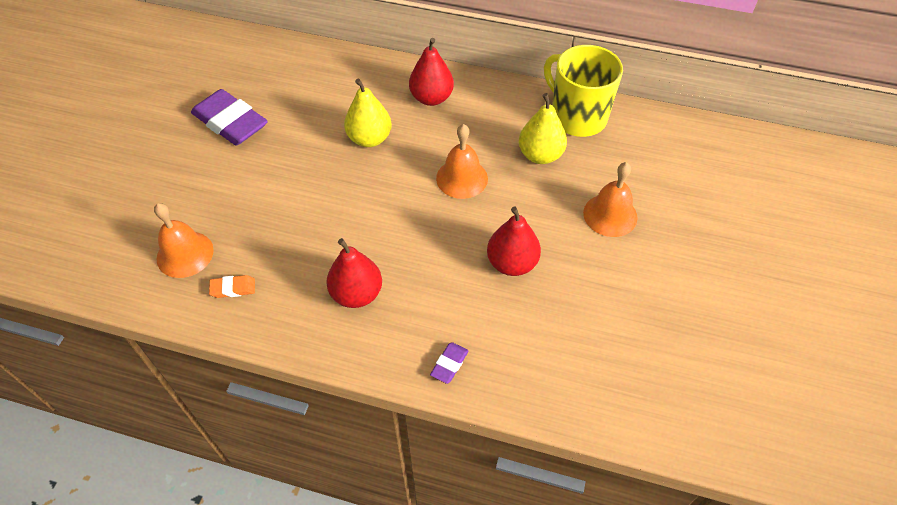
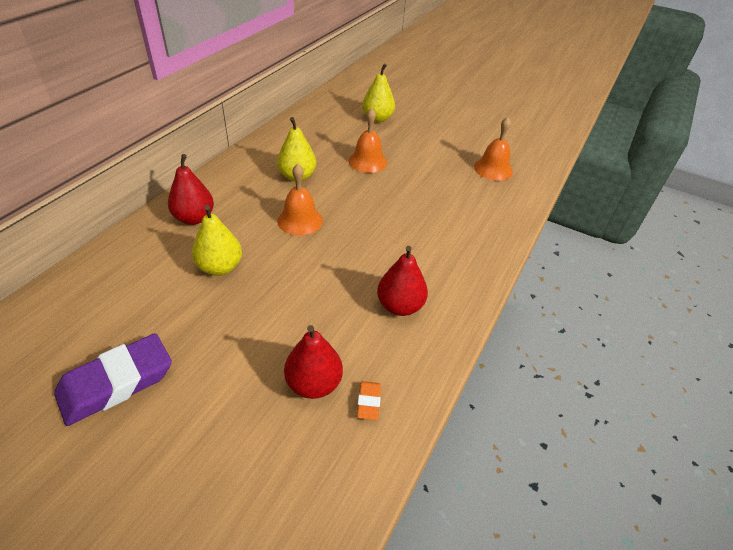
camera: 80 degrees left, 10 degrees down
orange bell [154,203,214,278] -> orange bell moved to [474,117,513,181]
purple eraser [430,342,468,384] -> none
red pear [487,206,541,276] -> red pear moved to [284,325,343,399]
yellow mug [544,45,623,137] -> none
none -> yellow pear [362,64,395,122]

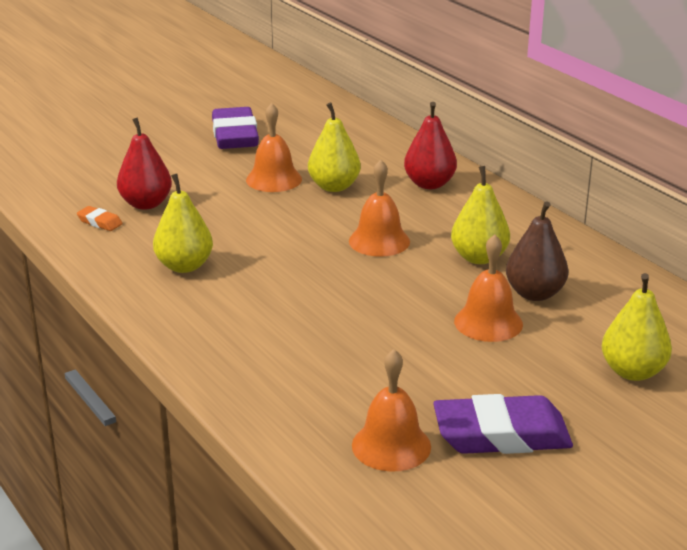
camera: 120 degrees right, 15 degrees down
red pear [377,246,428,316] -> yellow pear [153,174,213,273]
none -> orange bell [246,103,302,192]
none -> purple eraser [433,394,573,454]
none -> brown pear [506,201,568,301]

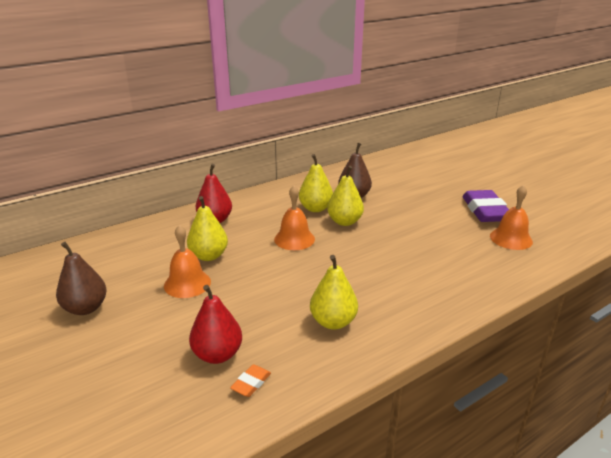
camera: 90 degrees left, 0 degrees up
purple eraser [212,107,259,149] -> brown pear [56,242,107,315]
orange bell [454,234,523,342] -> none
yellow pear [602,273,672,381] -> yellow pear moved to [327,166,364,226]

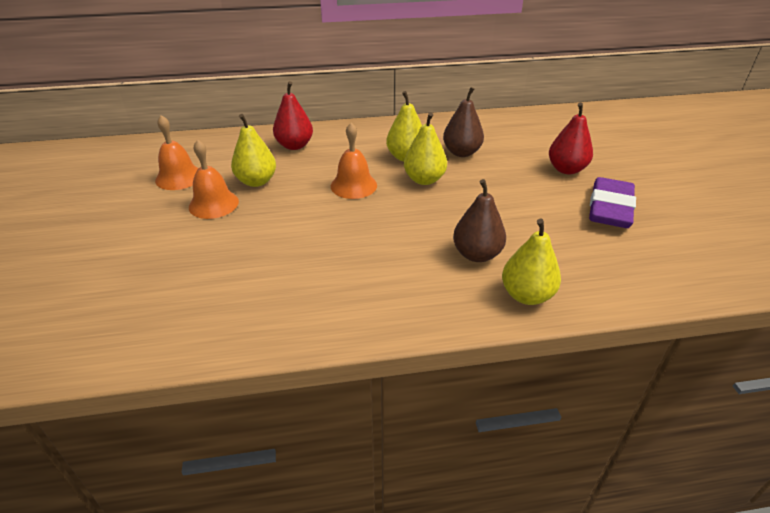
camera: 25 degrees right, 10 degrees up
brown pear [56,242,107,315] -> brown pear moved to [453,179,506,262]
red pear [189,285,242,364] -> red pear moved to [549,102,593,174]
orange eraser [230,364,271,397] -> none
yellow pear [310,255,358,329] -> yellow pear moved to [502,219,561,305]
orange bell [490,185,533,250] -> orange bell moved to [155,115,199,190]

